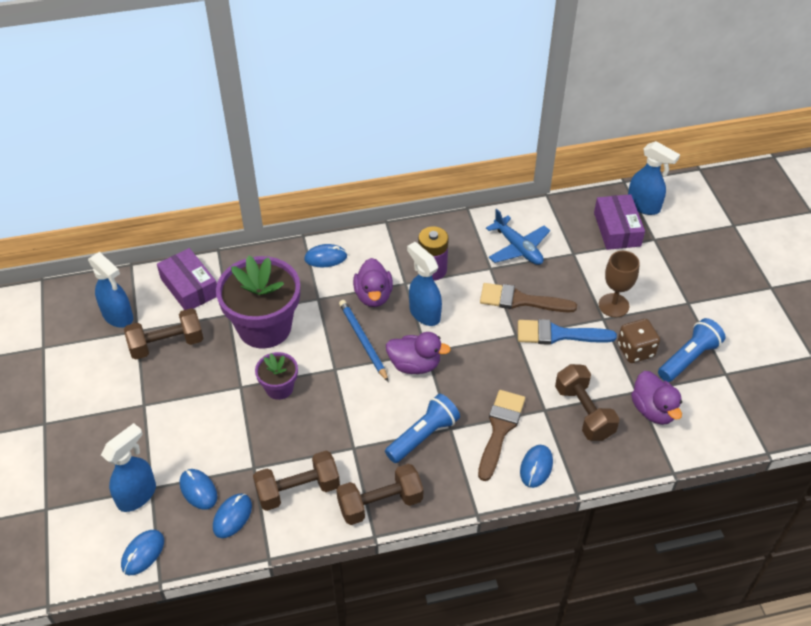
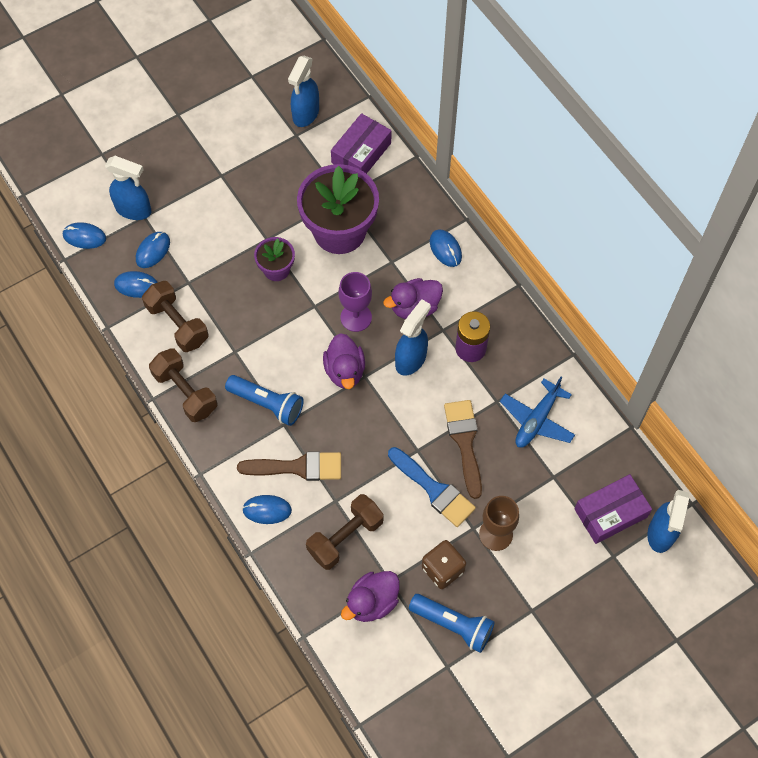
camera: 70 degrees right, 15 degrees up
brown dumbbell [124,308,204,360] -> none
blue pencil [339,300,389,382] -> purple goblet [339,272,372,332]
blue brush [518,319,617,345] -> blue brush turned 150 degrees clockwise [388,447,476,527]

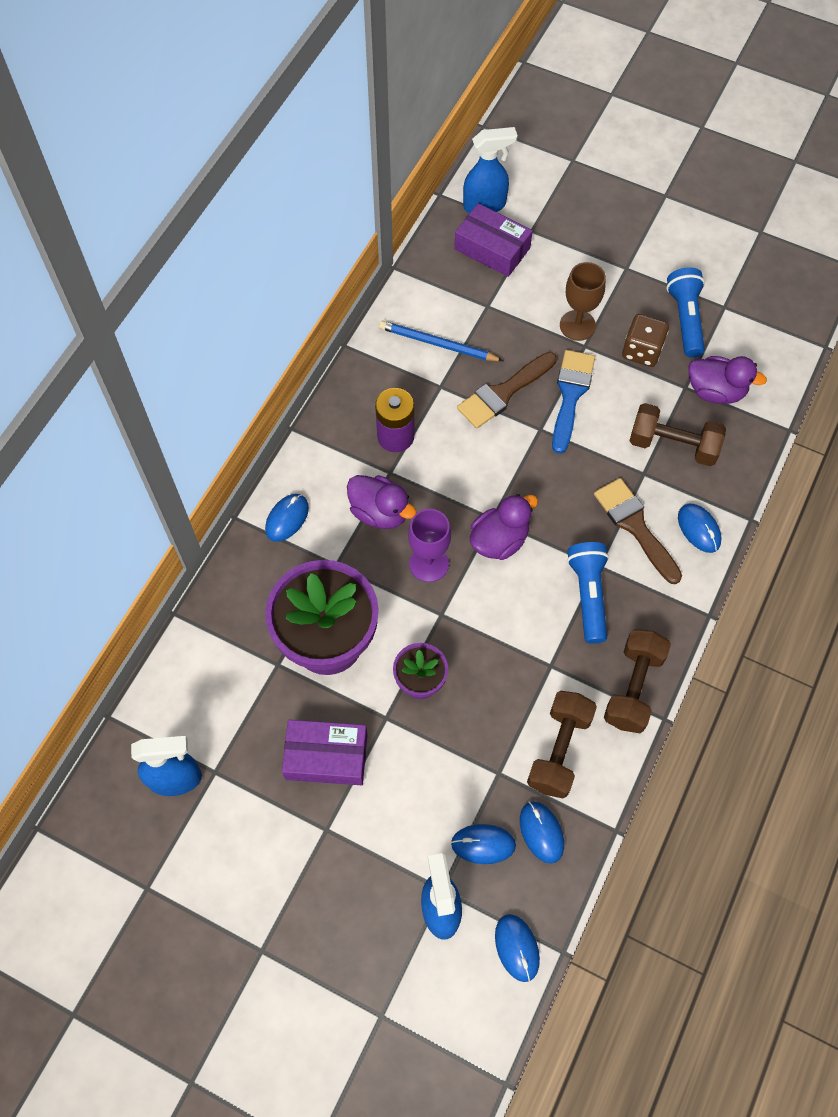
camera: 120 degrees left, 0 degrees up
purple box [331,113,391,174] -> purple box moved to [282,720,367,785]
blue spray bottle [395,299,431,376] -> none
blue plane [500,377,575,448] -> blue pencil [379,321,503,361]

